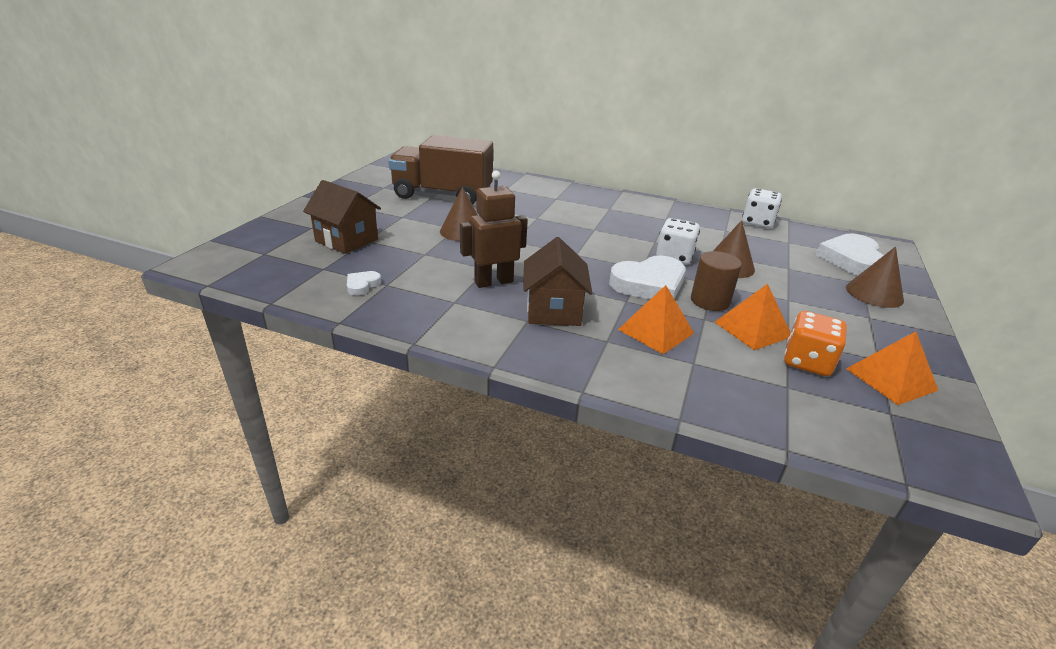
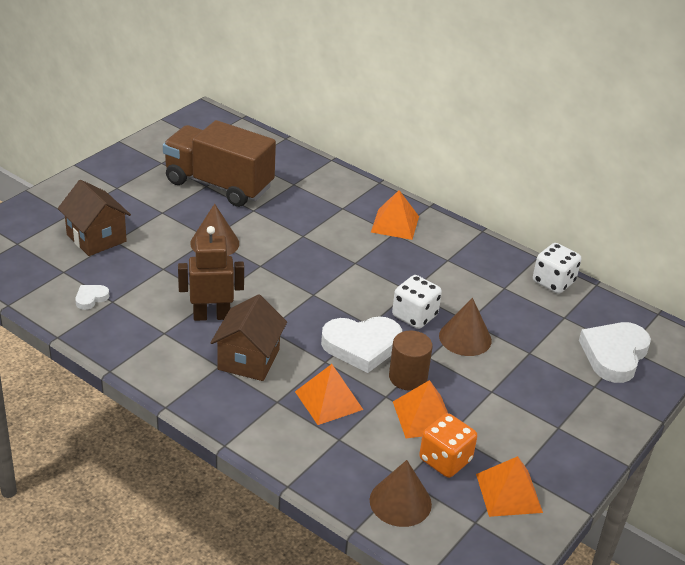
camera: 15 degrees right, 5 degrees up
brown cone [846,246,904,308] -> brown cone moved to [370,460,432,527]
none -> orange pyramid [371,190,419,240]

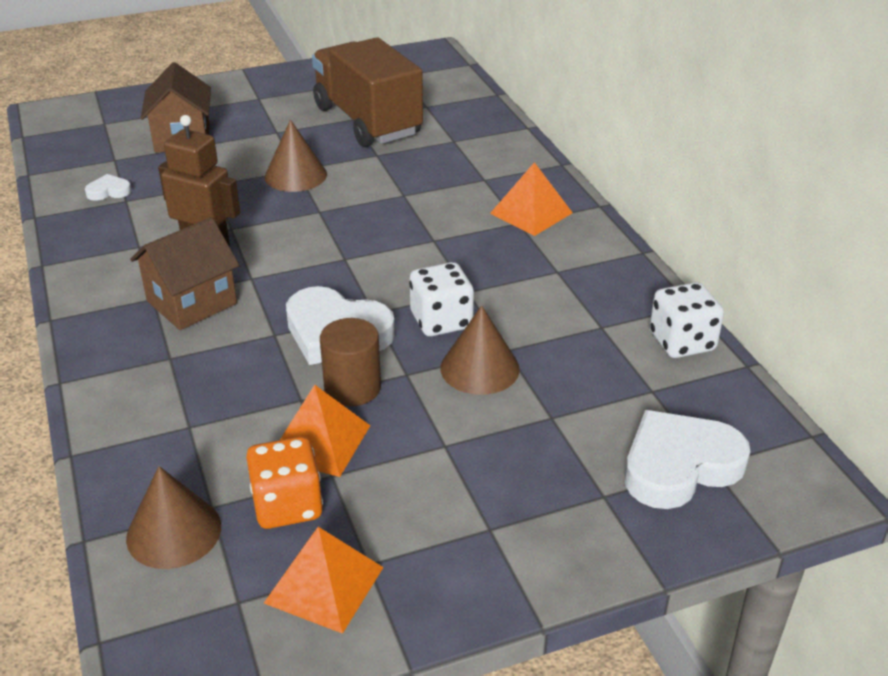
camera: 35 degrees right, 0 degrees up
orange pyramid [295,364,363,425] -> none

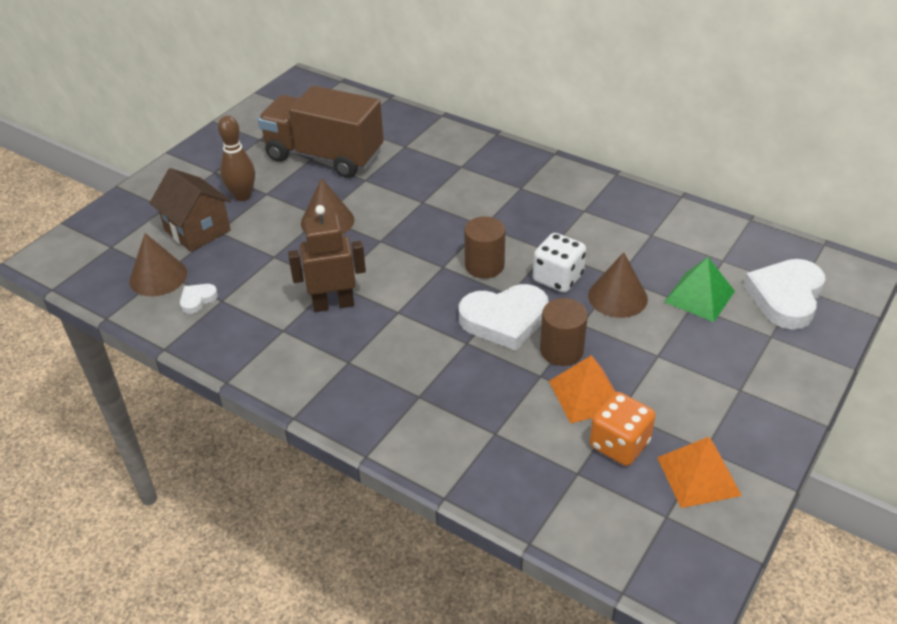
camera: 35 degrees left, 5 degrees up
brown cone [126,466,221,569] -> brown cone moved to [129,233,187,296]
brown house [130,217,240,330] -> none
orange pyramid [490,162,573,236] -> none
white dice [650,282,724,358] -> none
none -> brown bowling pin [218,116,255,201]
none -> brown cylinder [464,216,505,278]
none -> green pyramid [664,257,735,322]

